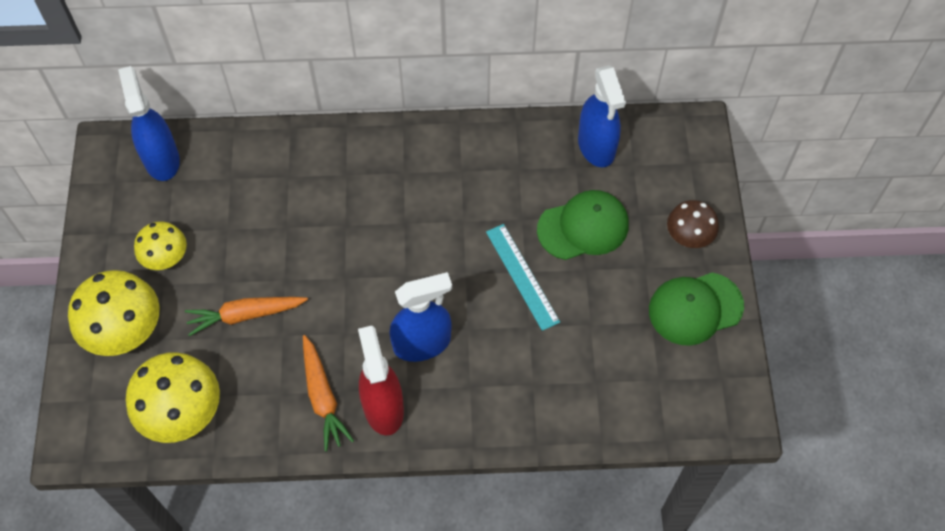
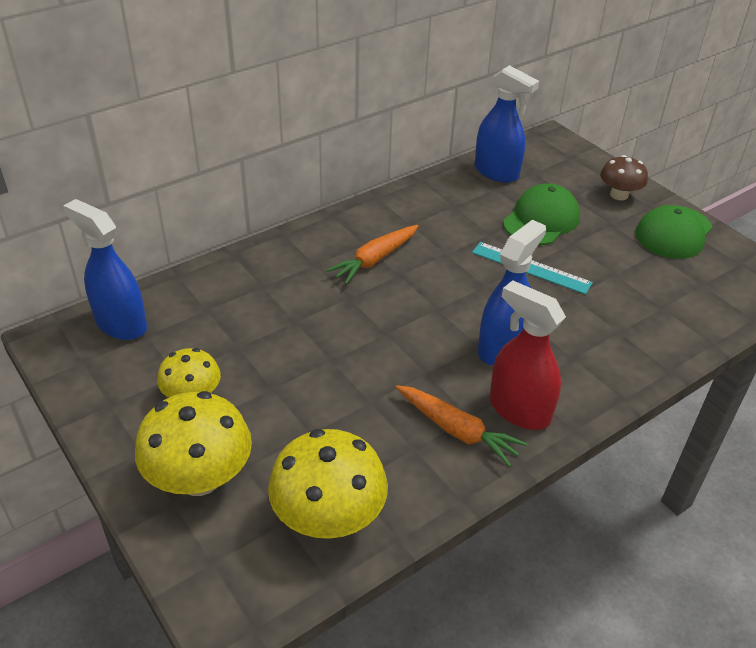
camera: 35 degrees left, 20 degrees down
orange carrot [185,297,308,336] -> orange carrot moved to [326,225,418,284]

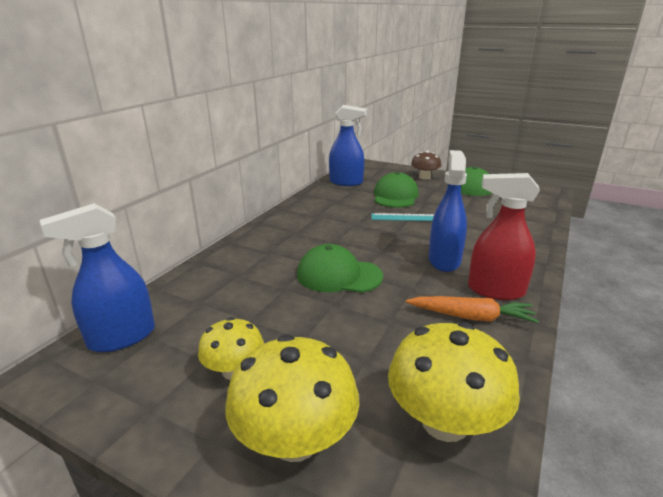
camera: 25 degrees left, 15 degrees down
blue spray bottle [63,199,147,340] -> blue spray bottle turned 45 degrees counterclockwise [40,203,155,352]
orange carrot [326,225,418,284] -> none
none -> green cap [297,244,383,293]

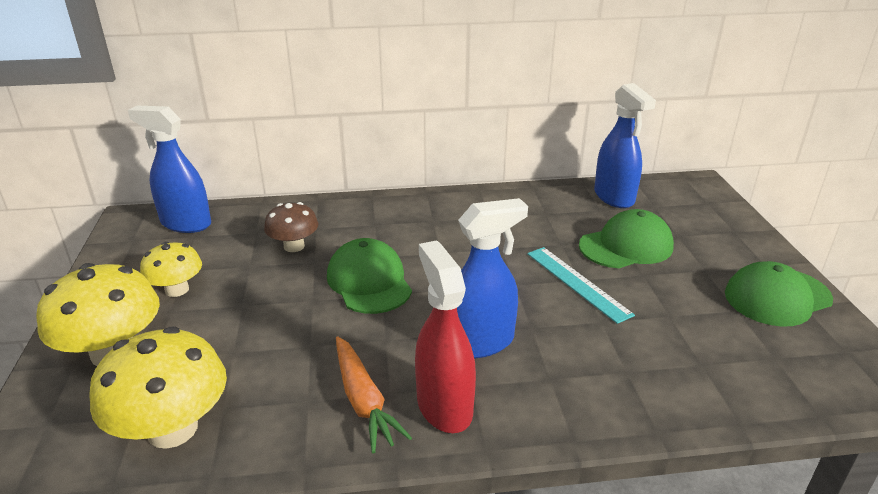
camera: 55 degrees right, 5 degrees up
brown mushroom [411,150,441,180] -> brown mushroom moved to [264,202,318,252]

